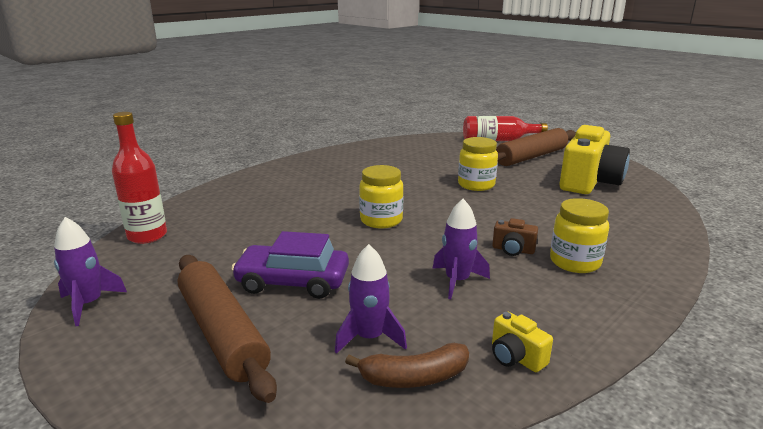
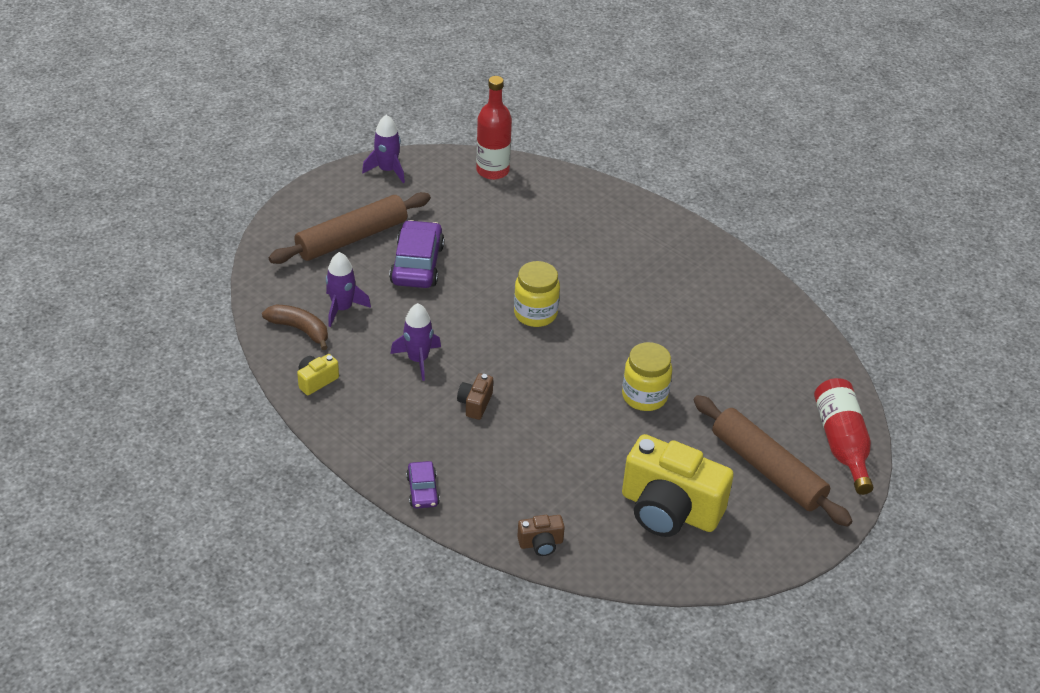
camera: 85 degrees right, 20 degrees up
brown banana [345,343,469,388] -> brown banana turned 135 degrees clockwise [262,305,328,350]
yellow jar [550,198,609,273] -> none
none -> purple car [406,461,440,509]
none -> brown camera [517,515,565,556]

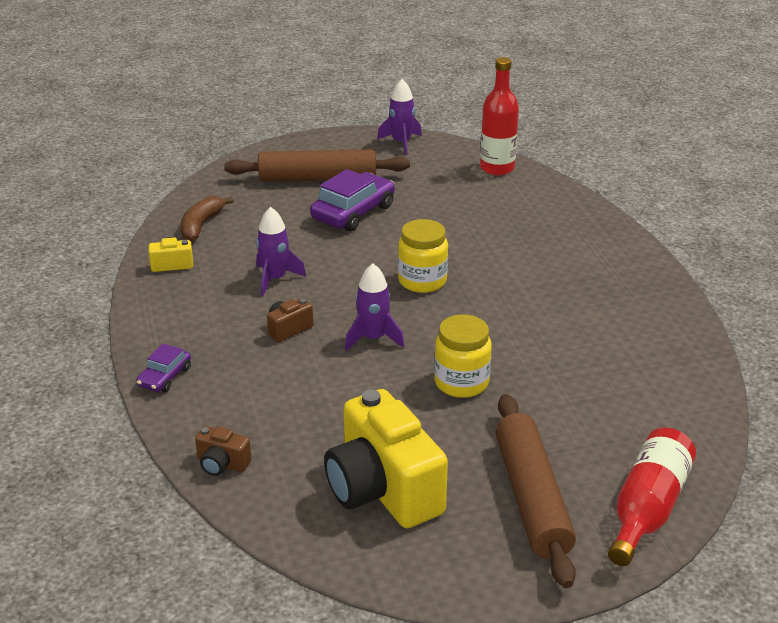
camera: 35 degrees right, 10 degrees down
brown banana [262,305,328,350] -> brown banana turned 135 degrees counterclockwise [180,196,234,241]
purple rocket [326,252,371,327] -> purple rocket moved to [345,263,404,351]

